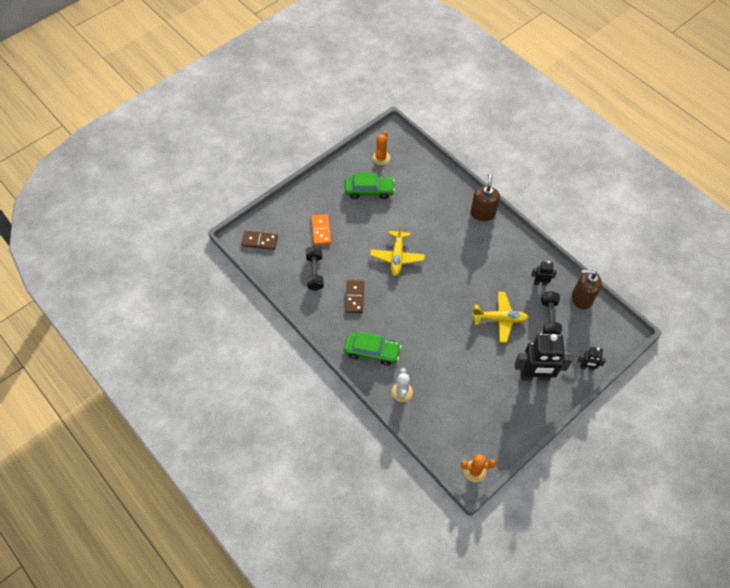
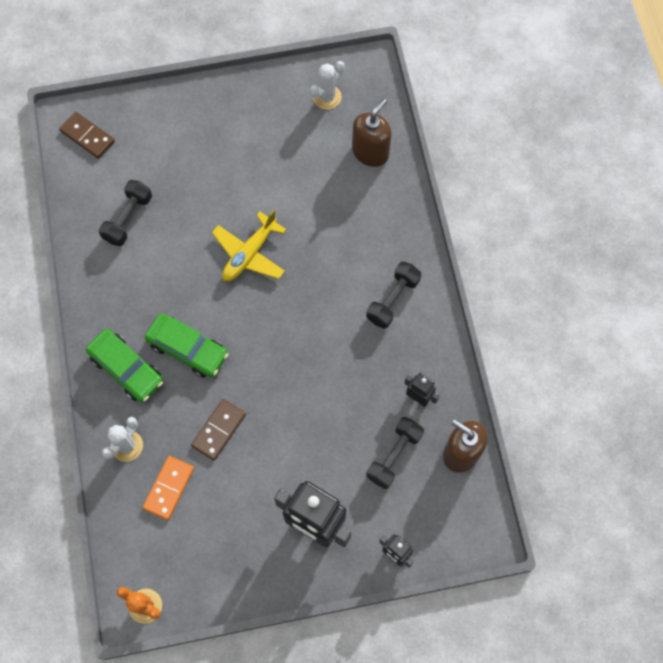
camera: 30 degrees right, 10 degrees up
orange domino [311,214,331,245] -> orange domino moved to [143,456,194,520]
green car [345,173,395,199] -> green car moved to [145,314,229,378]
brown domino [345,280,364,313] -> brown domino moved to [191,399,246,461]
orange cactus [372,131,390,165] -> white cactus [310,61,344,110]
brown soap dispenser [470,174,500,221] -> brown soap dispenser moved to [352,99,392,167]
yellow plane [472,292,529,343] -> none
none -> black dumbbell [366,261,421,329]

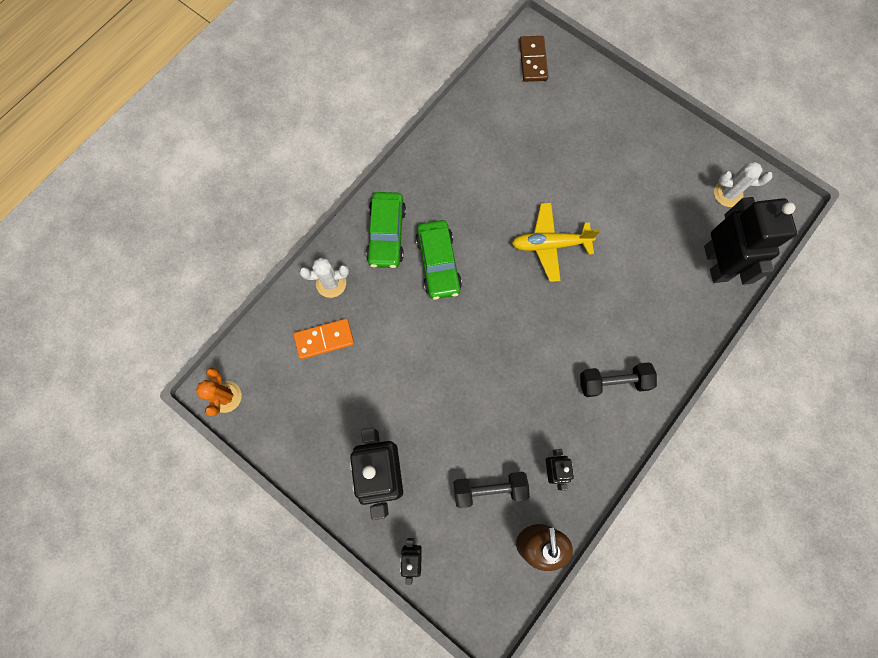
camera: 50 degrees right, 5 degrees up
black dumbbell [99,180,152,246] -> none
brown domino [191,399,246,461] -> none
brown soap dispenser [352,99,392,167] -> black robot [704,197,797,285]

